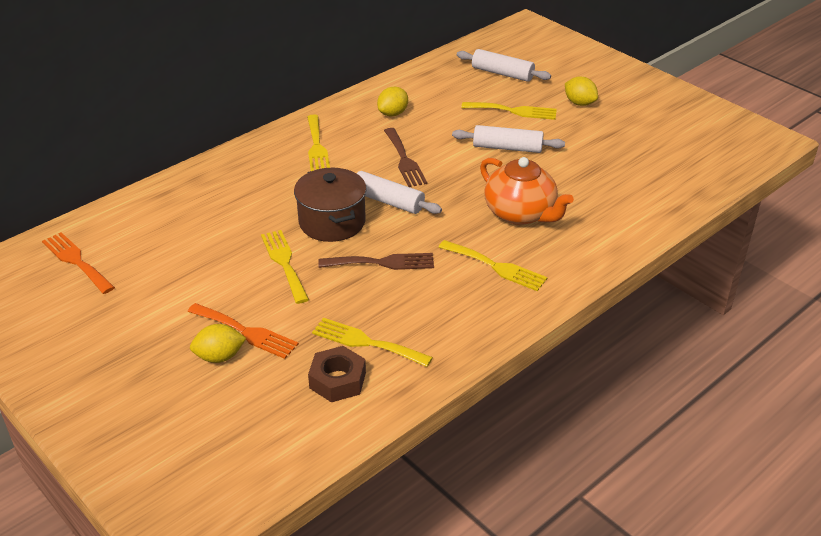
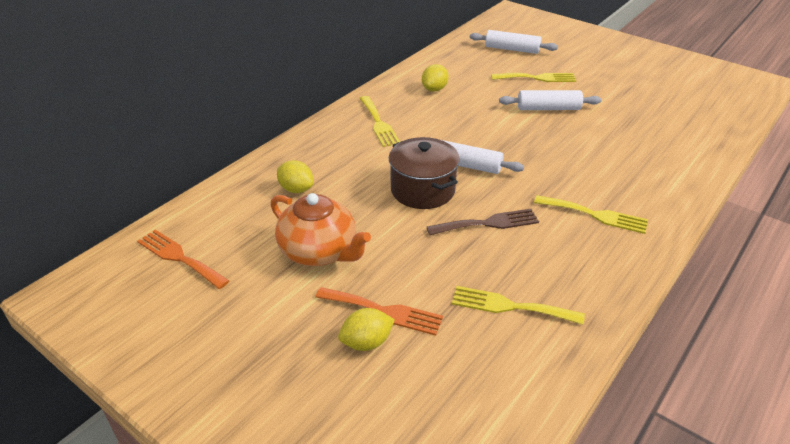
camera: 10 degrees left, 0 degrees up
yellow fork [261,230,309,304] -> none
brown nut [308,346,366,402] -> none
brown fork [384,128,427,187] -> none
orange teapot [480,157,574,225] -> orange teapot moved to [271,193,371,266]
yellow lemon [565,77,598,106] -> yellow lemon moved to [277,160,313,193]

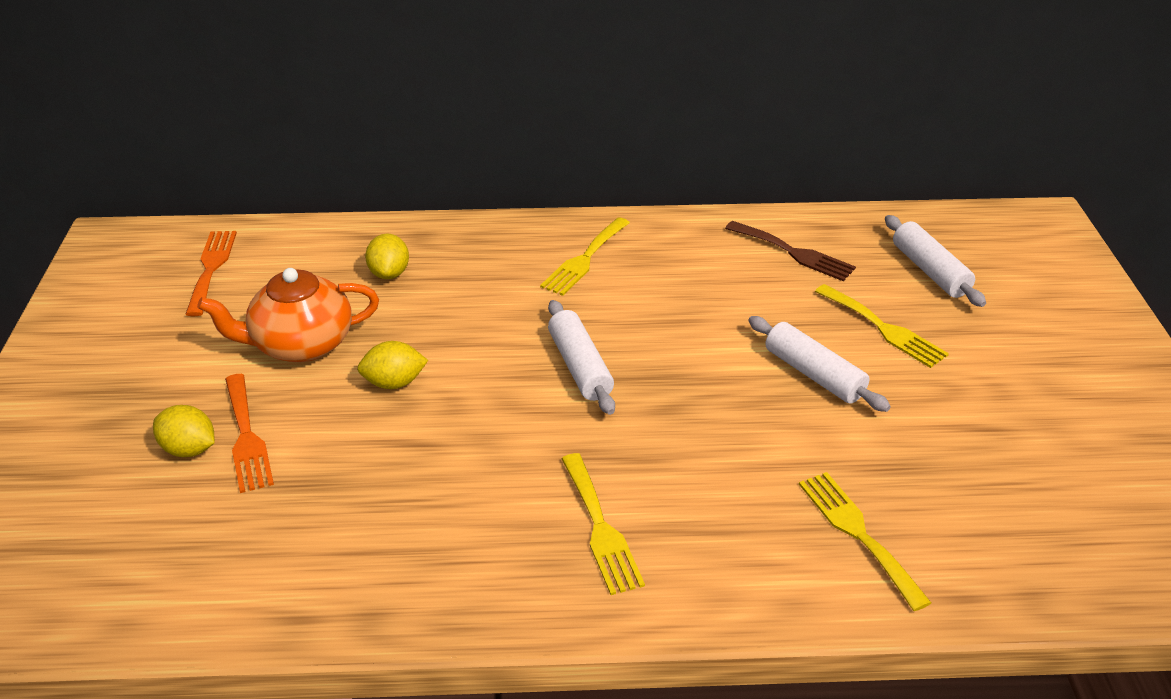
camera: 50 degrees right, 0 degrees up
orange teapot [271,193,371,266] -> orange teapot turned 75 degrees clockwise [197,268,379,362]
brown pot [389,137,460,209] -> none
yellow lemon [422,64,449,92] -> yellow lemon moved to [357,341,428,389]
brown fork [427,209,539,235] -> brown fork moved to [725,221,856,281]
yellow fork [452,286,585,325] -> yellow fork moved to [799,472,931,611]

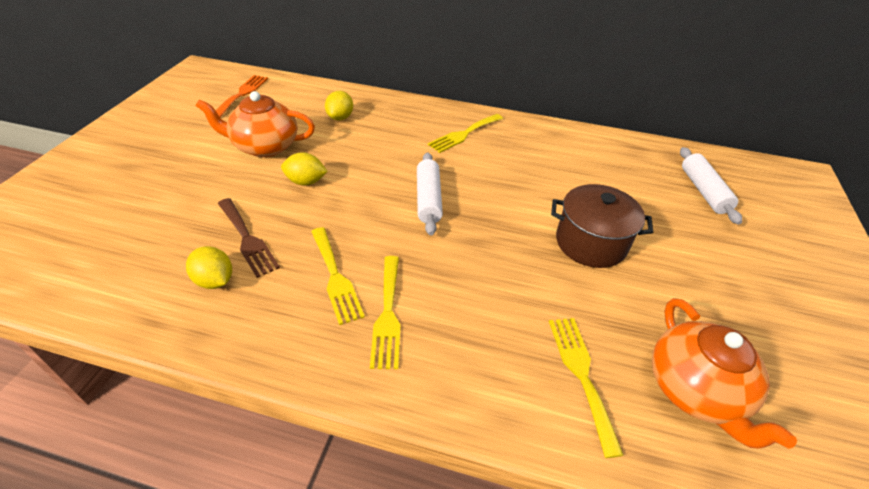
camera: 15 degrees right, 5 degrees up
yellow lemon [153,405,215,457] -> yellow lemon moved to [186,246,232,289]
orange fork [225,374,274,493] -> none
brown fork [725,221,856,281] -> brown fork moved to [218,198,280,278]
white rolling pin [748,316,891,412] -> brown pot [551,184,653,268]
yellow fork [815,284,949,368] -> yellow fork moved to [311,227,365,325]
none -> orange teapot [652,298,797,449]

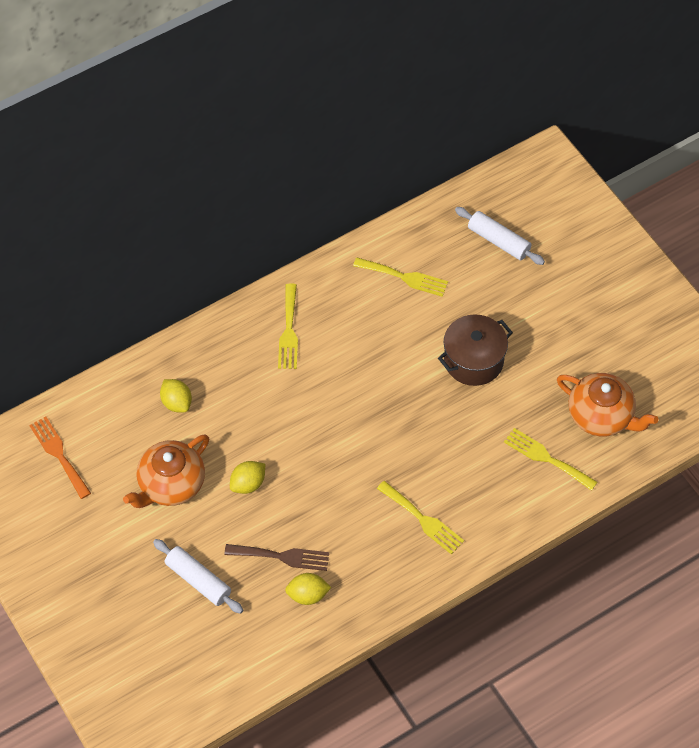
camera: 45 degrees left, 15 degrees up
yellow fork [311,227,365,325] -> yellow fork moved to [353,257,448,297]
white rolling pin [417,152,443,235] -> white rolling pin moved to [153,539,243,614]

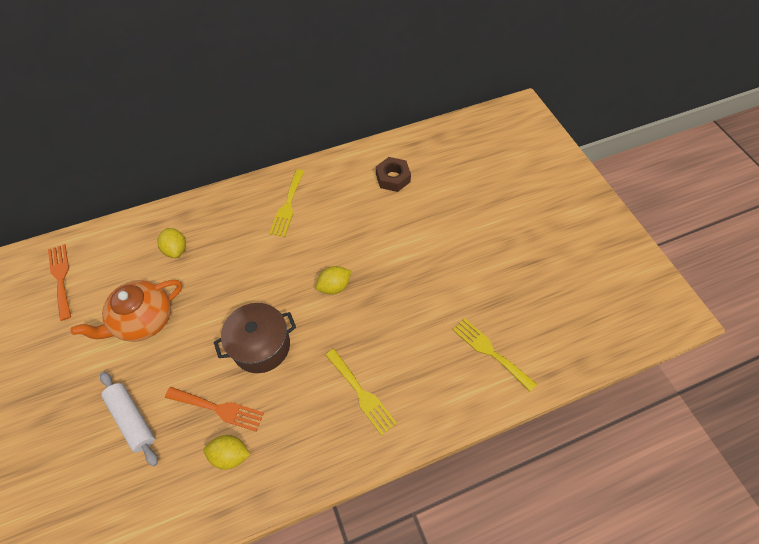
camera: 10 degrees right, 0 degrees up
brown fork [224,544,329,571] -> orange fork [165,387,264,432]
yellow lemon [230,461,265,494] -> yellow lemon moved to [316,266,351,294]
yellow fork [353,257,448,297] -> brown nut [376,157,411,192]
brown pot [438,314,513,386] -> brown pot moved to [214,303,296,373]
white rolling pin [455,207,545,265] -> none
orange teapot [557,373,658,436] -> none

